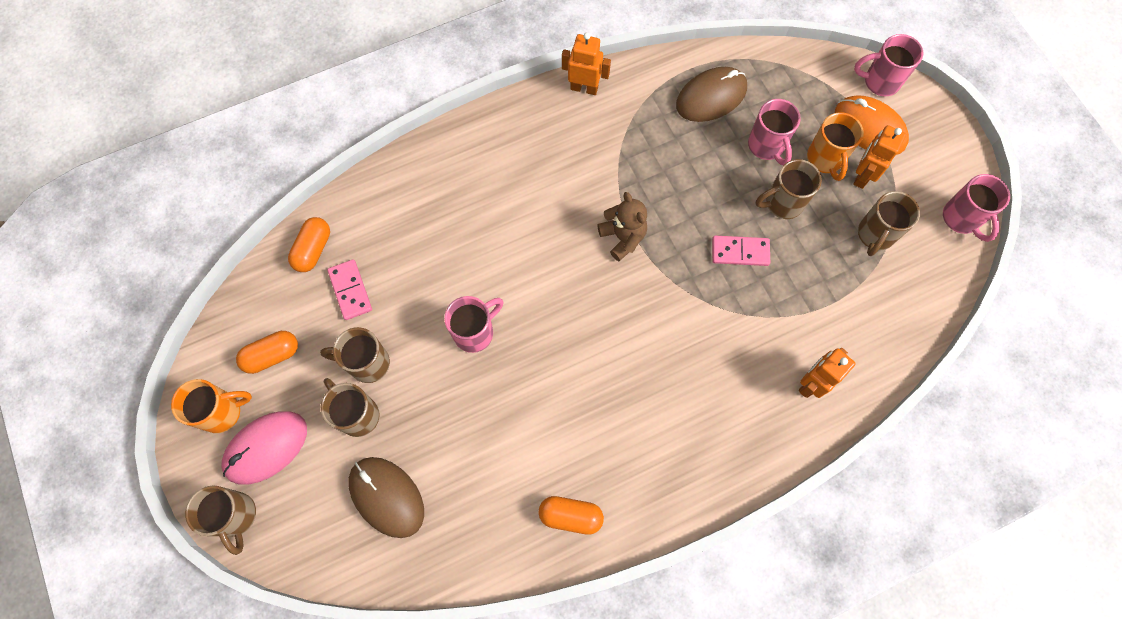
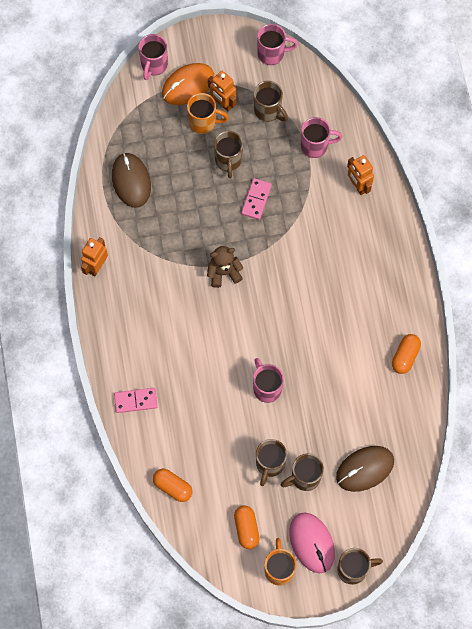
camera: 75 degrees left, 0 degrees up
pink domino [327,260,372,320] -> pink domino moved to [114,388,158,413]
pink mug [748,99,801,165] -> pink mug moved to [301,117,342,158]

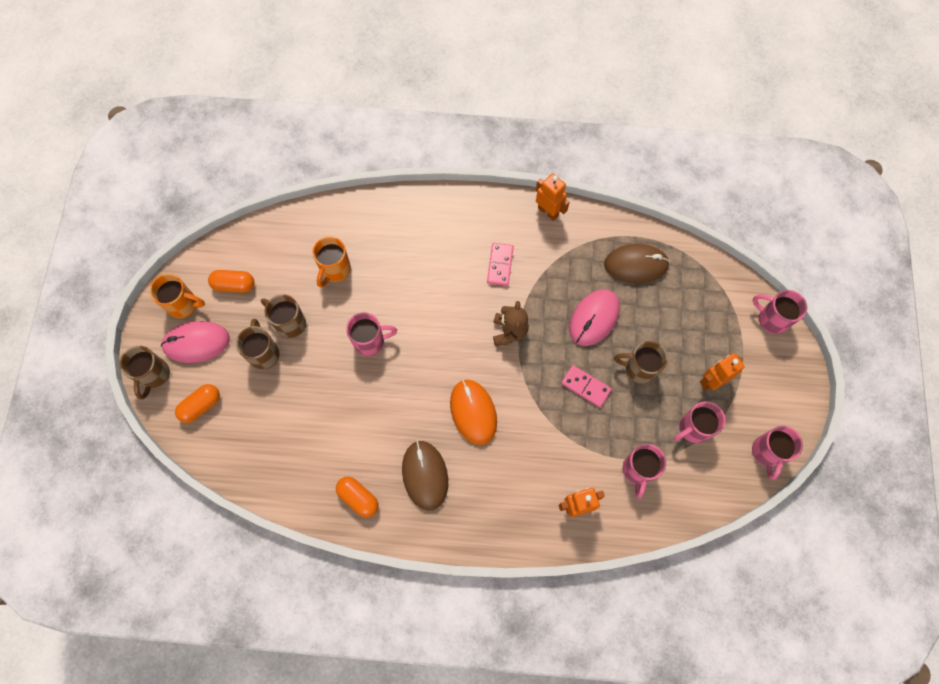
camera: 105 degrees right, 0 degrees up
pink domino [114,388,158,413] -> pink domino moved to [487,243,514,286]
orange capsule [153,469,193,502] -> orange capsule moved to [175,384,220,423]
orange mouse [162,63,214,105] -> orange mouse moved to [450,379,497,445]
orange mug [187,93,229,134] -> orange mug moved to [312,237,351,288]
brown mug [254,81,288,122] -> pink mug [673,402,725,443]
brown mouse [336,446,394,492] -> brown mouse moved to [402,440,448,511]
none -> pink mouse [569,289,620,346]

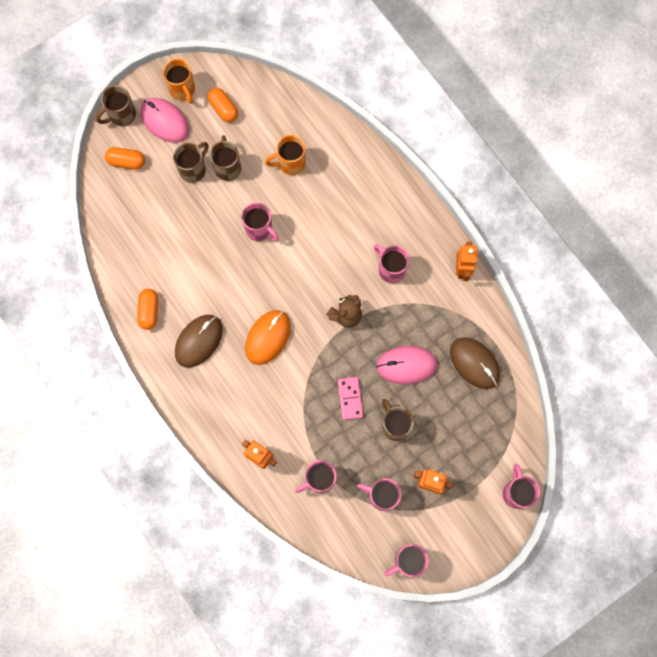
camera: 50 degrees right, 5 degrees up
pink domino [487,243,514,286] -> pink mug [374,244,409,283]

